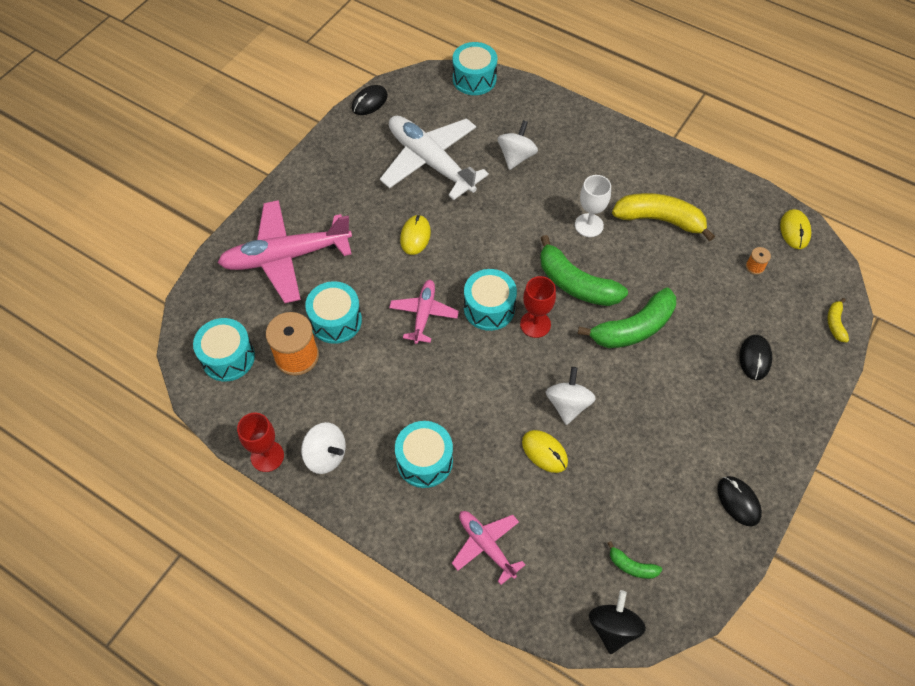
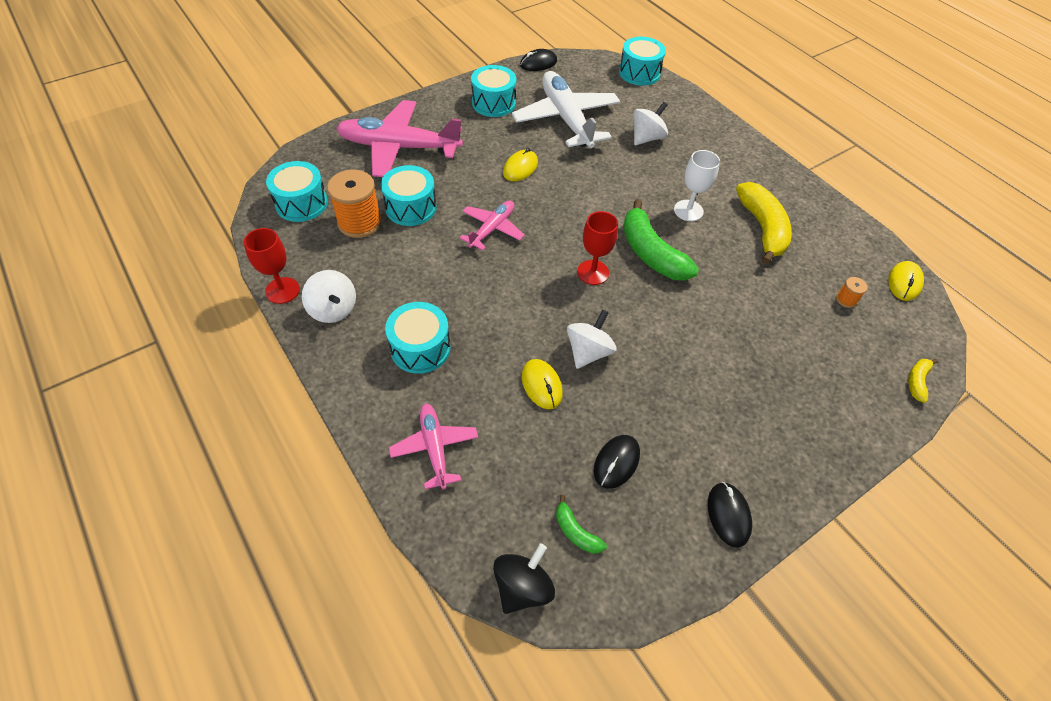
camera: 20 degrees right, 5 degrees down
turquoise drum [464,269,517,331] -> turquoise drum moved to [471,65,516,117]
green banana [578,288,676,348] -> none
yellow banana [612,193,715,241] -> yellow banana turned 45 degrees clockwise [736,182,792,265]
black mouse [739,335,772,380] -> black mouse moved to [594,435,640,489]

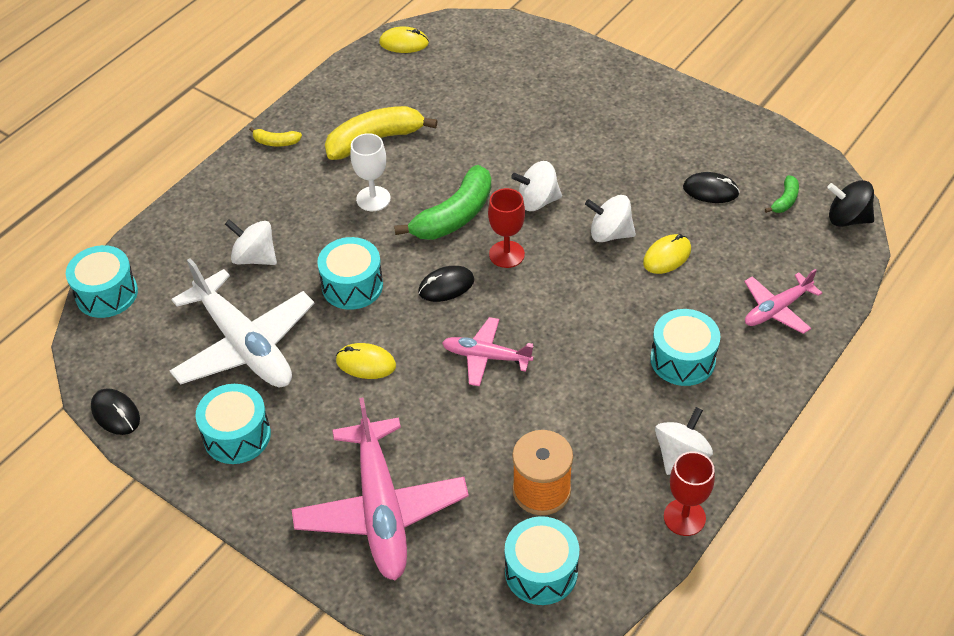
camera: 105 degrees left, 5 degrees down
turquoise drum [381,165,436,226] -> turquoise drum moved to [317,237,383,310]
white plane [512,71,620,148] -> white plane turned 90 degrees counterclockwise [170,258,315,387]
black mouse [708,482,752,548] -> black mouse moved to [418,266,474,302]
orange spool [836,277,868,308] -> none
yellow banana [908,359,938,403] -> yellow banana moved to [249,127,302,146]
none -> white spinning top [511,161,562,211]

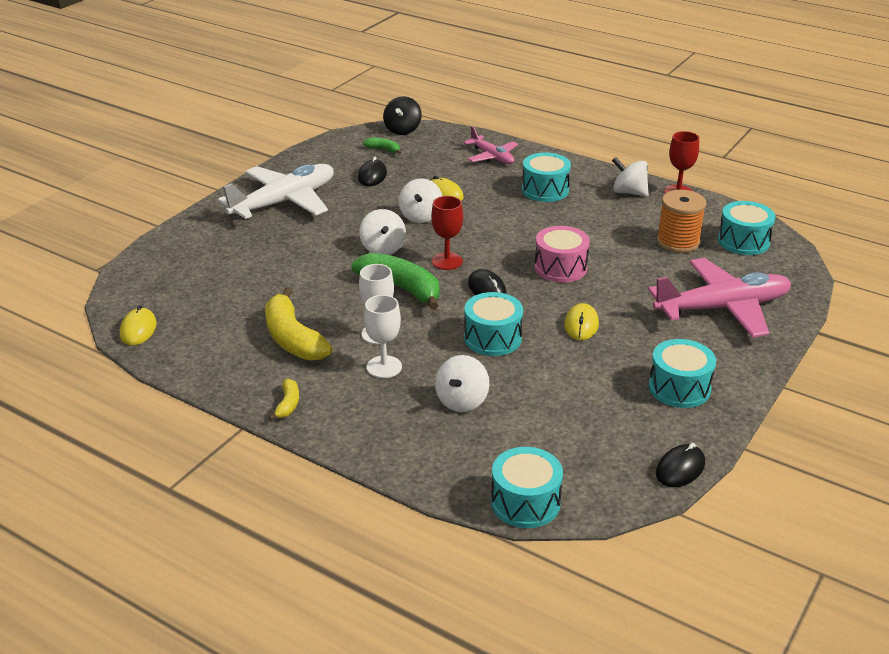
camera: 95 degrees left, 15 degrees down
white plane [170,258,315,387] -> white plane moved to [218,164,334,219]
pink plane [442,317,533,386] -> pink drum [534,226,590,283]
none -> white goblet [364,295,402,378]

